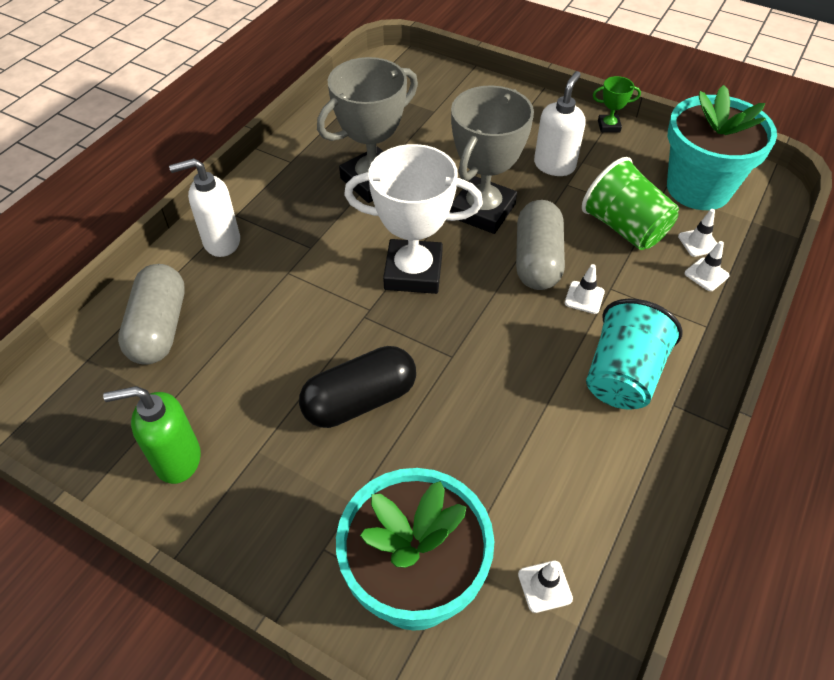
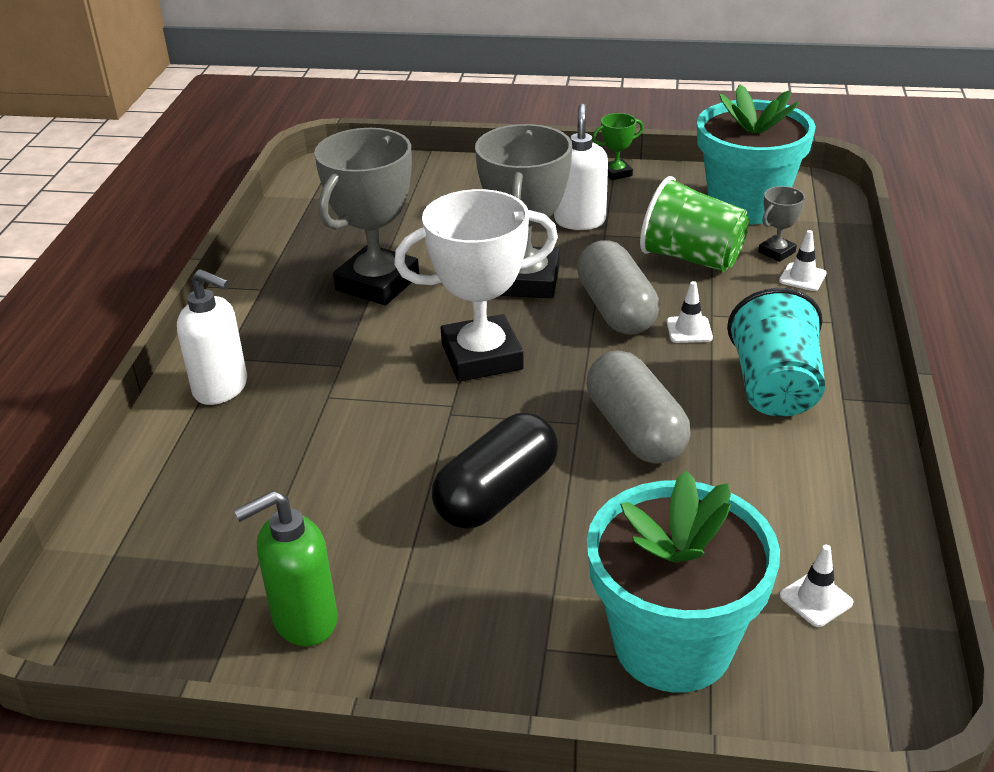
camera: 20 degrees left, 15 degrees down
grey capsule [118,264,185,365] -> grey capsule moved to [587,350,691,464]
white soap dispenser [169,158,240,257] -> white soap dispenser turned 120 degrees counterclockwise [177,269,247,405]
white traffic cone [678,209,717,257] -> grey trophy [758,186,805,262]

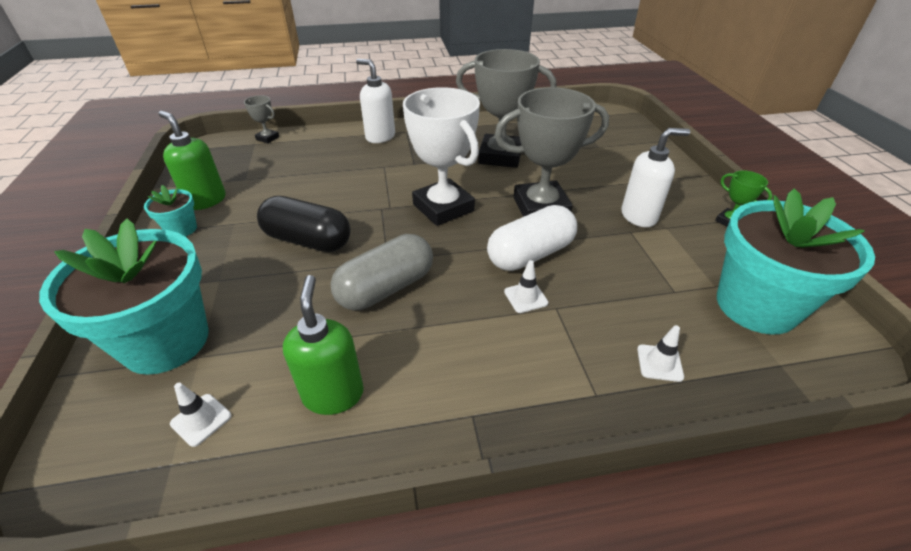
camera: 70 degrees right, 5 degrees up
white soap dispenser [177,269,247,405] -> white soap dispenser turned 120 degrees clockwise [356,59,395,143]
grey capsule [577,240,660,335] -> white capsule [487,205,577,271]
green cup [640,176,749,272] -> none
turquoise cup [727,288,825,417] -> none
grey trophy [758,186,805,262] -> grey trophy moved to [244,95,279,143]
none -> turquoise flower pot [144,185,197,237]
none -> green soap dispenser [283,275,364,415]

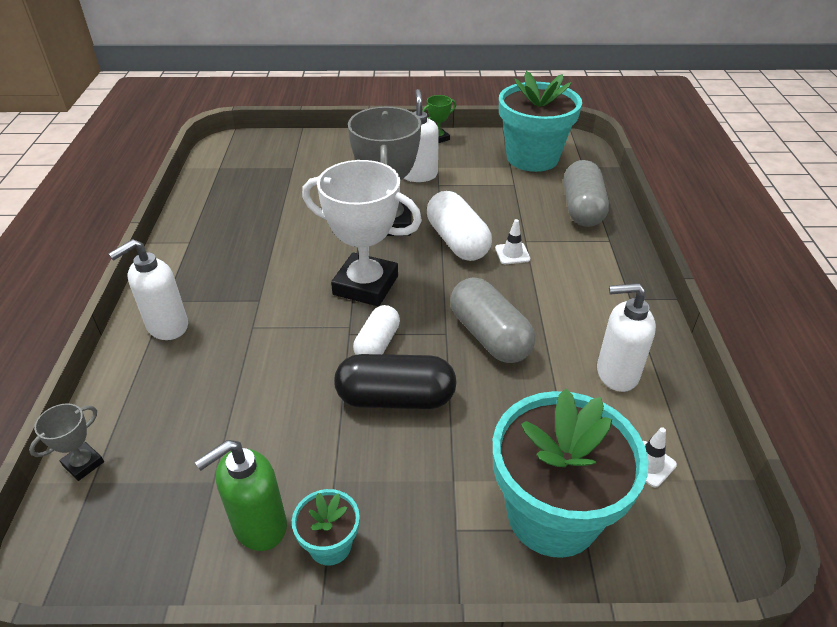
camera: 80 degrees left, 0 degrees up
black capsule [257,196,351,252] -> black capsule turned 60 degrees clockwise [334,354,457,409]
green soap dispenser [283,275,364,415] -> white soap dispenser [597,283,656,392]
white trophy [403,87,480,226] -> white trophy turned 45 degrees clockwise [302,160,422,306]
grey trophy [456,49,556,168] -> none
white traffic cone [637,325,684,382] -> grey capsule [564,160,609,227]
none -> white capsule [353,305,400,355]

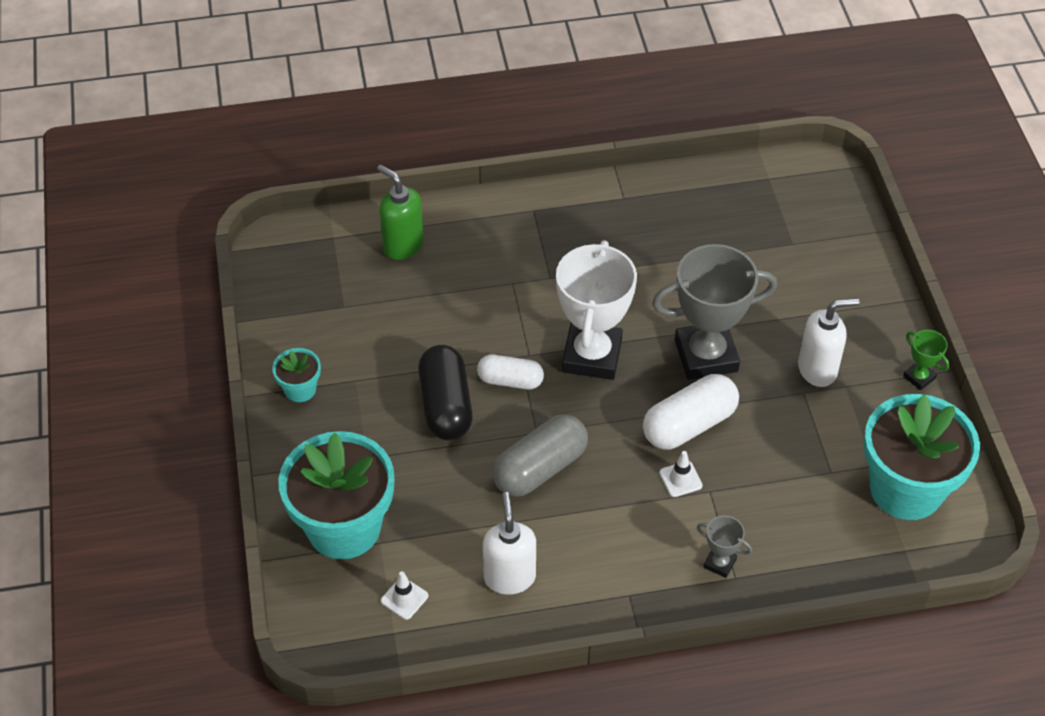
camera: 80 degrees right, 10 degrees up
grey trophy [29,403,104,481] -> grey trophy moved to [697,516,752,578]
white soap dispenser [108,239,188,340] -> none
green soap dispenser [195,440,287,551] -> green soap dispenser moved to [377,165,424,260]
grey capsule [564,160,609,227] -> none

